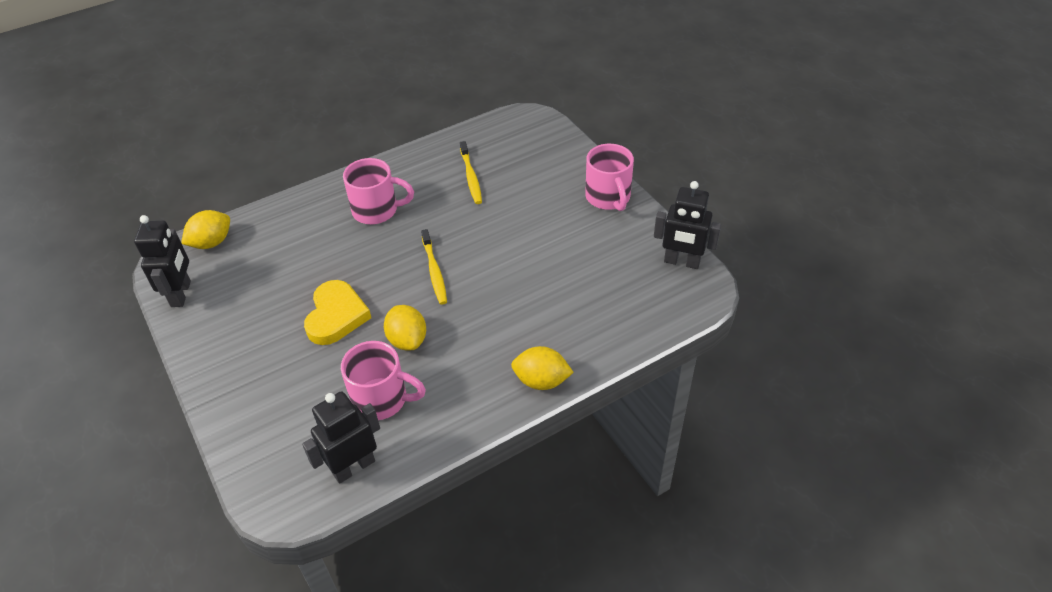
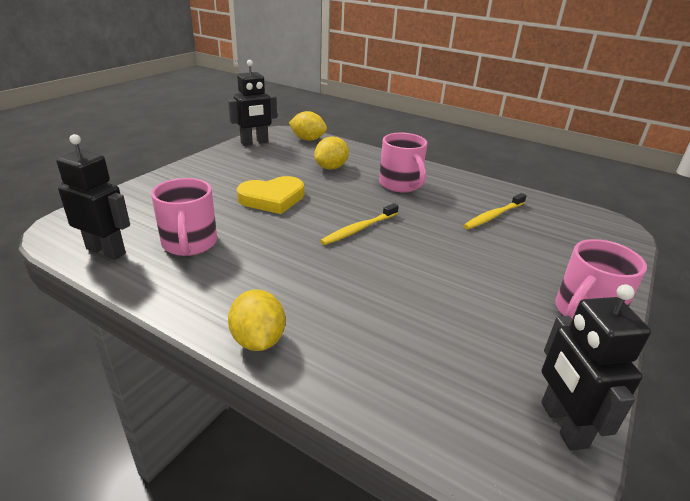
camera: 60 degrees right, 15 degrees down
yellow lemon [384,305,426,351] -> yellow lemon moved to [314,136,349,170]

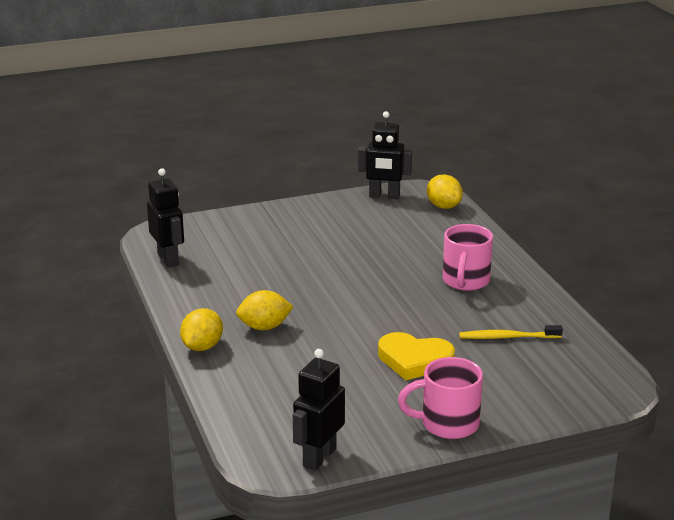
camera: 40 degrees right, 5 degrees down
pink mug [151,178,217,256] -> none
yellow heart [237,176,304,214] -> yellow heart moved to [378,332,455,380]
yellow lemon [314,136,349,170] -> yellow lemon moved to [236,290,293,330]
yellow toothbrush [320,203,399,245] -> none

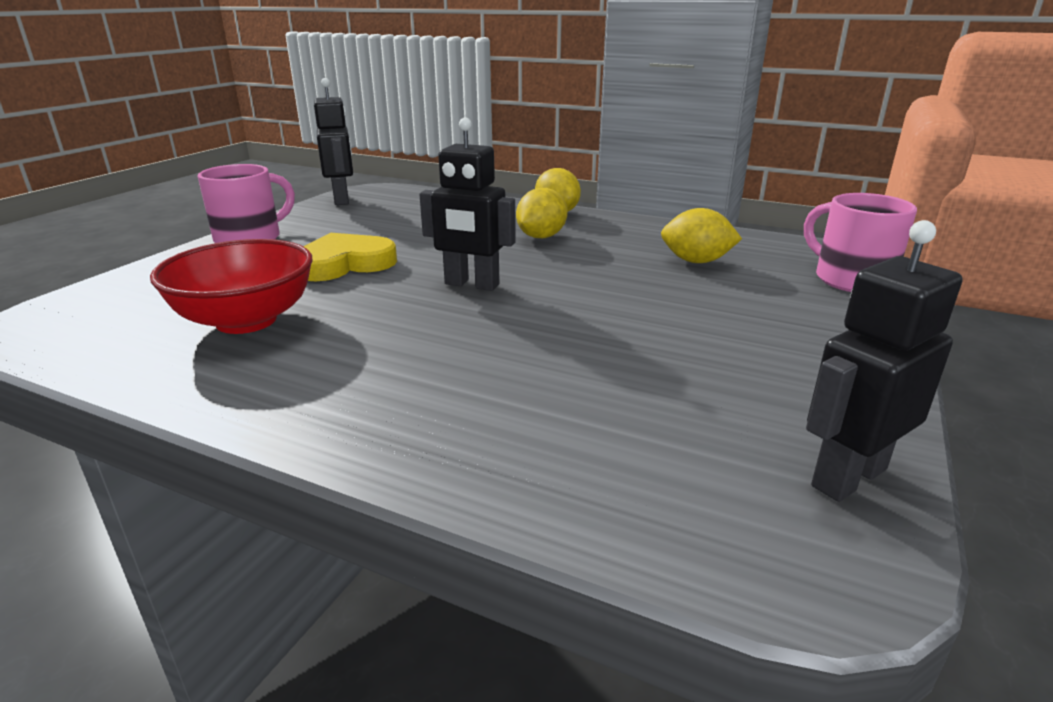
camera: 135 degrees right, 0 degrees up
black robot [147,168,184,268] -> black robot moved to [419,118,516,291]
yellow lemon [427,174,463,209] -> yellow lemon moved to [661,208,742,263]
pink mug [443,224,493,291] -> pink mug moved to [804,193,917,292]
yellow toothbrush [459,325,563,339] -> red bowl [150,239,313,334]

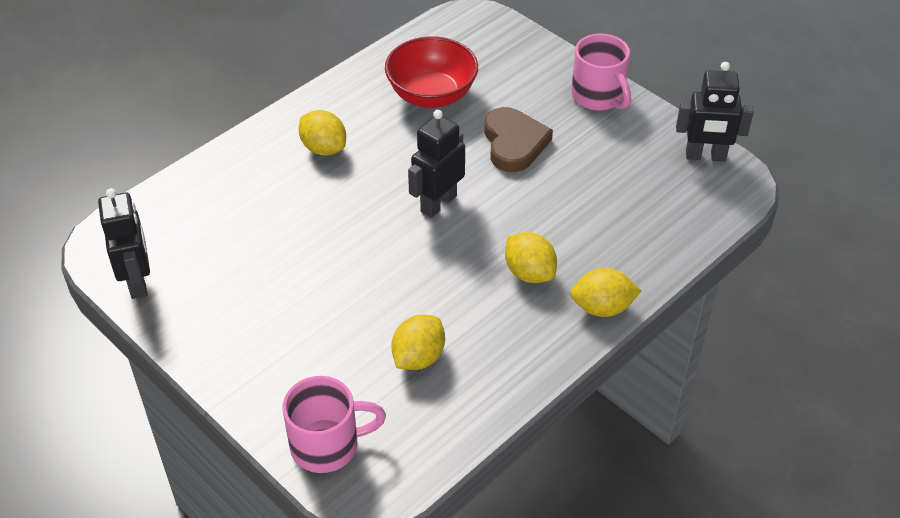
camera: 110 degrees right, 20 degrees up
yellow heart [303,233,397,281] -> brown heart [484,107,553,172]
none -> yellow lemon [299,110,346,156]

